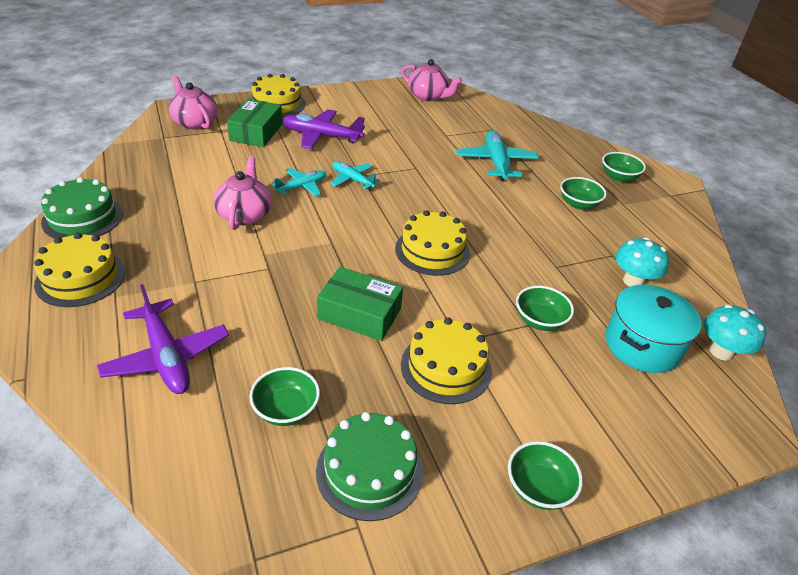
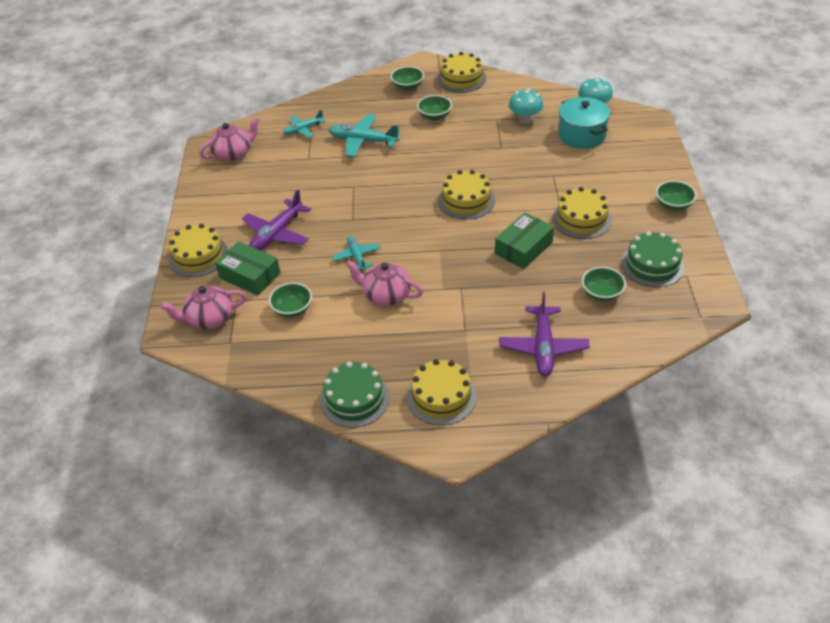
camera: 65 degrees left, 5 degrees up
purple plane [97,284,229,394] -> purple plane turned 105 degrees clockwise [499,292,590,377]
turquoise plane [330,161,381,190] -> turquoise plane moved to [283,110,326,138]
green bowl [516,286,574,331] -> green bowl moved to [269,283,312,318]
none -> yellow cake [437,52,486,93]

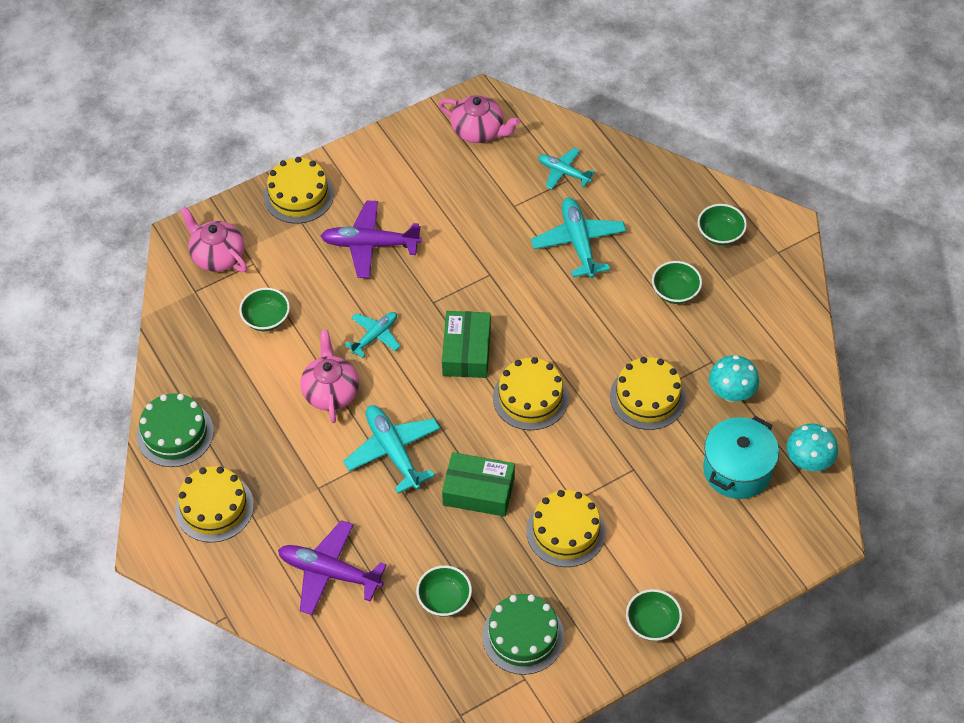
camera: 60 degrees right, 10 degrees up
green box [215,241,281,296] -> green box moved to [442,311,491,378]
yellow cake [437,52,486,93] -> yellow cake moved to [610,357,686,430]
purple plane [499,292,590,377] -> purple plane turned 45 degrees clockwise [278,520,387,615]
none -> turquoise plane [343,405,440,494]

